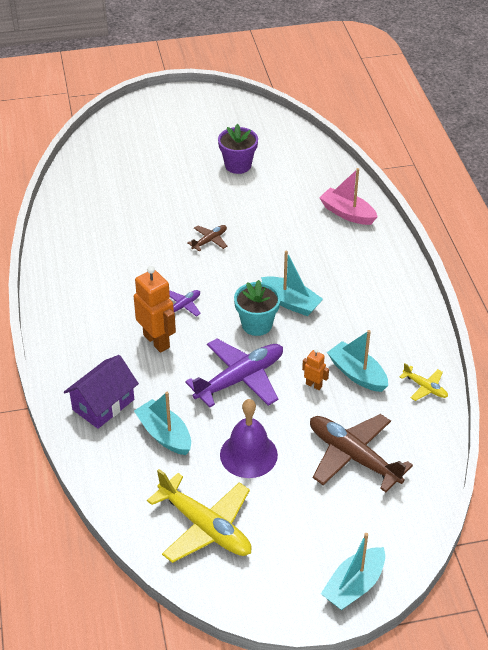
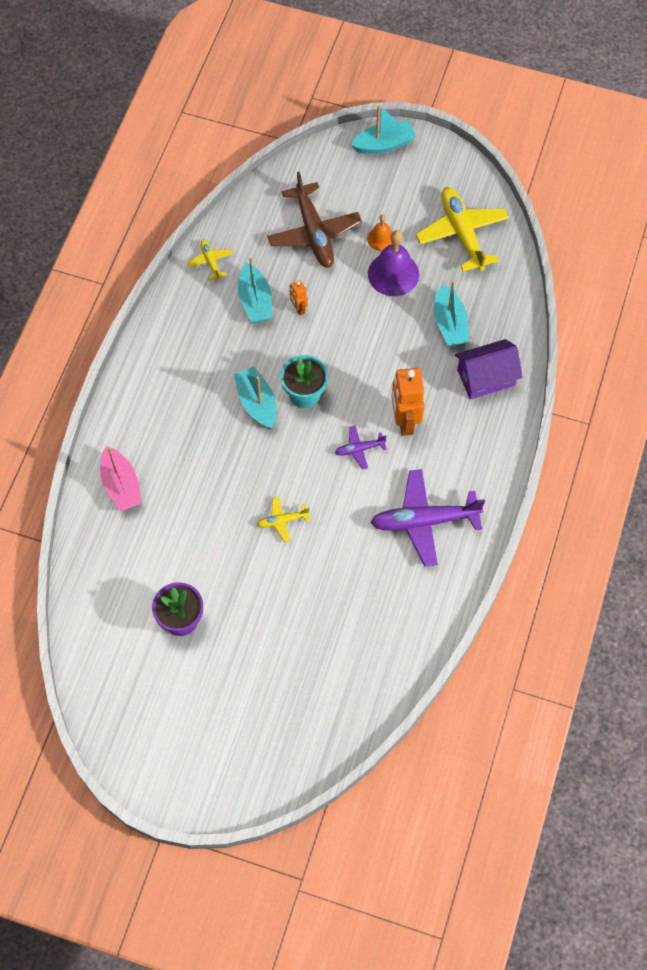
camera: 150 degrees left, 20 degrees up
purple plane [185,339,283,408] -> purple plane moved to [370,469,485,567]
brown plane [187,225,227,251] -> yellow plane [257,496,310,543]
none -> orange bell [367,215,392,251]

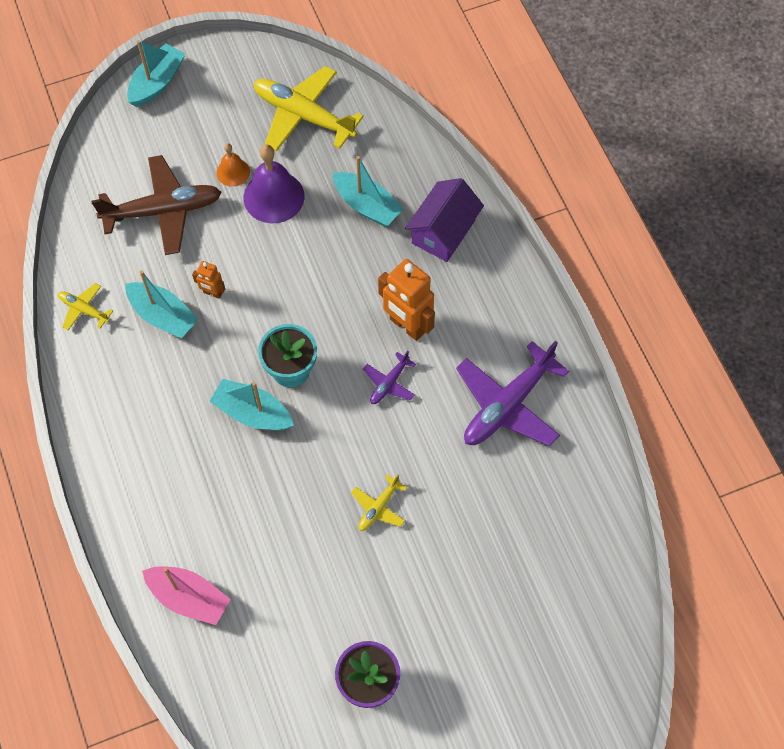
camera: 40 degrees left, 0 degrees up
brown plane [267,172,362,268] -> brown plane turned 45 degrees counterclockwise [91,155,222,255]

